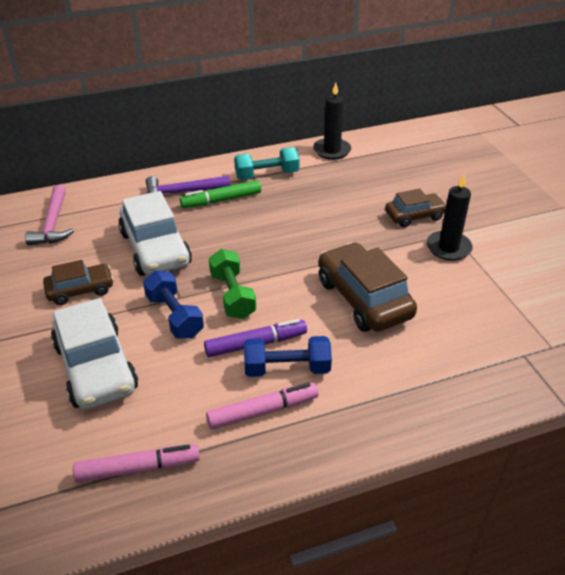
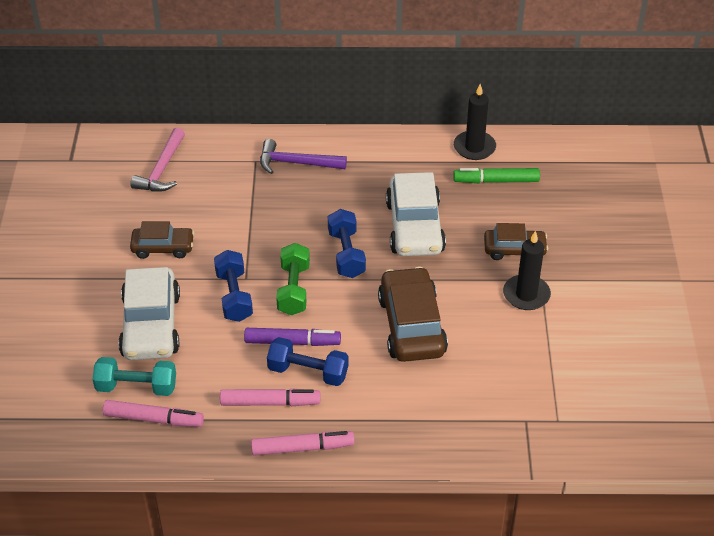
camera: 20 degrees right, 5 degrees up
white car [118,191,192,276] -> white car moved to [386,172,446,256]
green marker [180,180,261,208] -> green marker moved to [453,168,540,183]
turquoise dumbbell [234,147,300,180] -> turquoise dumbbell moved to [92,357,176,396]
none -> pink marker [251,431,355,456]
none -> blue dumbbell [328,209,366,278]

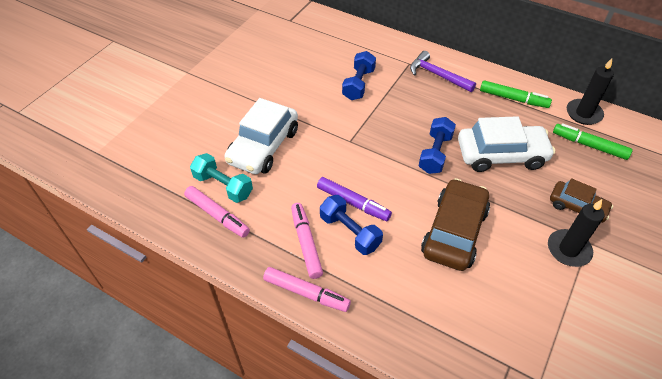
camera: 30 degrees right, 5 degrees up
pink hammer [130,128,185,192] -> none
brown car [130,221,194,259] -> none
blue dumbbell [214,250,253,322] -> blue dumbbell moved to [342,51,376,100]
pink marker [220,388,320,406] -> pink marker turned 135 degrees counterclockwise [291,203,323,279]
green dumbbell [276,243,310,315] -> none
white car [386,172,446,256] -> white car turned 120 degrees counterclockwise [458,116,555,172]
none -> green marker [480,80,552,108]

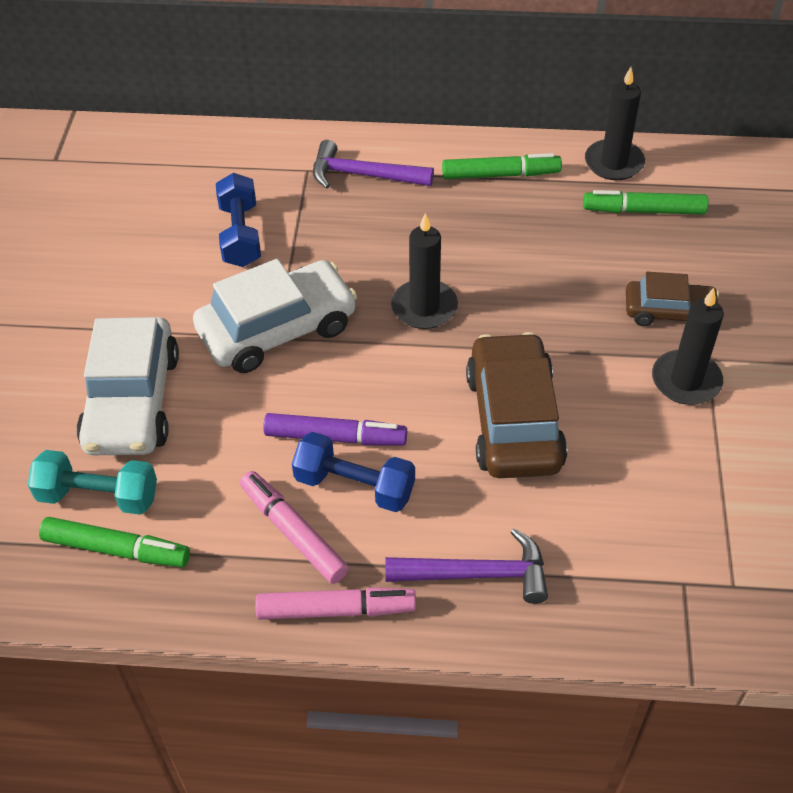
camera: 25 degrees left, 0 degrees up
pink marker [184,186,250,238] -> green marker [39,517,190,567]
blue dumbbell [419,117,456,174] -> black candle [391,213,458,329]
white car [458,116,555,172] -> white car moved to [193,259,357,373]
none -> purple hammer [385,528,548,604]

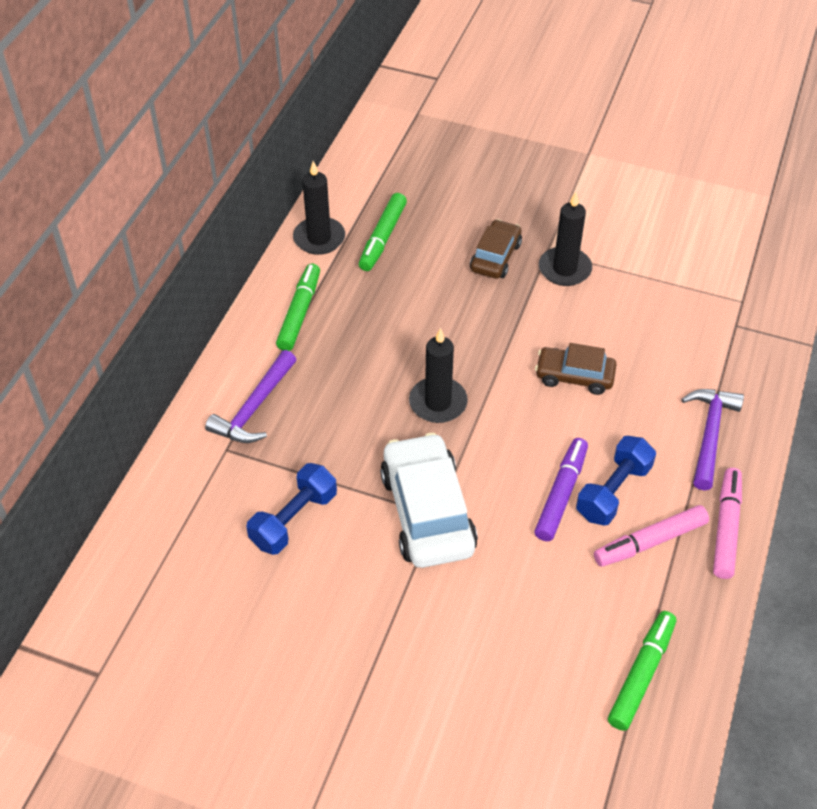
camera: 75 degrees left, 0 degrees up
turquoise dumbbell [28,450,157,515] -> none
white car [76,317,179,455] -> none
blue dumbbell [216,173,261,267] -> blue dumbbell turned 60 degrees counterclockwise [246,463,337,555]
brown car [466,332,568,478] -> brown car [535,343,617,395], size x0.59

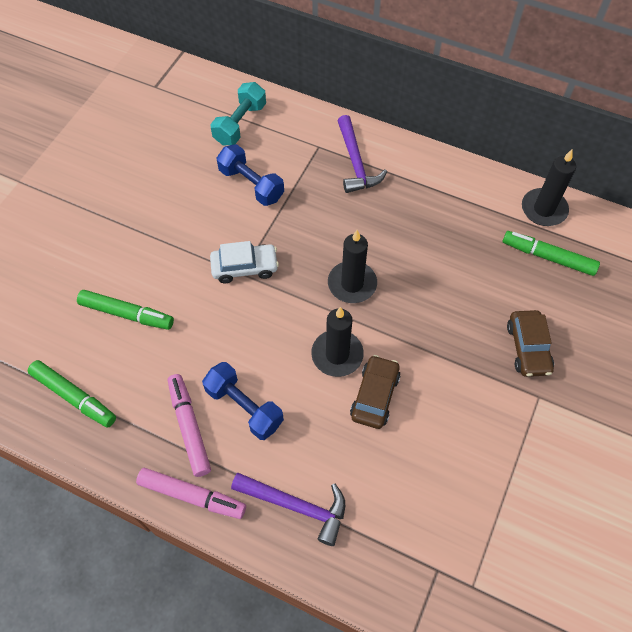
camera: 95 degrees right, 10 degrees up
purple hammer [205,350,297,443] -> purple hammer turned 135 degrees counterclockwise [338,115,387,193]
green marker [276,264,320,351] -> green marker moved to [77,290,174,330]
white car [380,433,478,568] -> white car [210,241,279,283], size x0.59
brown car [470,219,522,279] -> brown car turned 60 degrees clockwise [507,310,554,377]
purple marker [534,438,588,541] -> none
black candle [539,192,592,286] -> black candle moved to [311,307,364,377]
none -> turquoise dumbbell [211,82,266,145]

